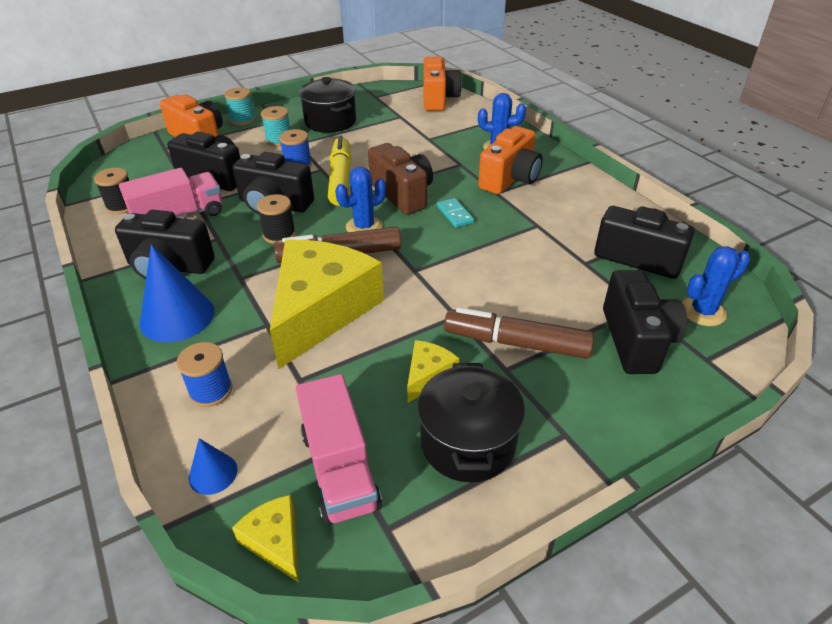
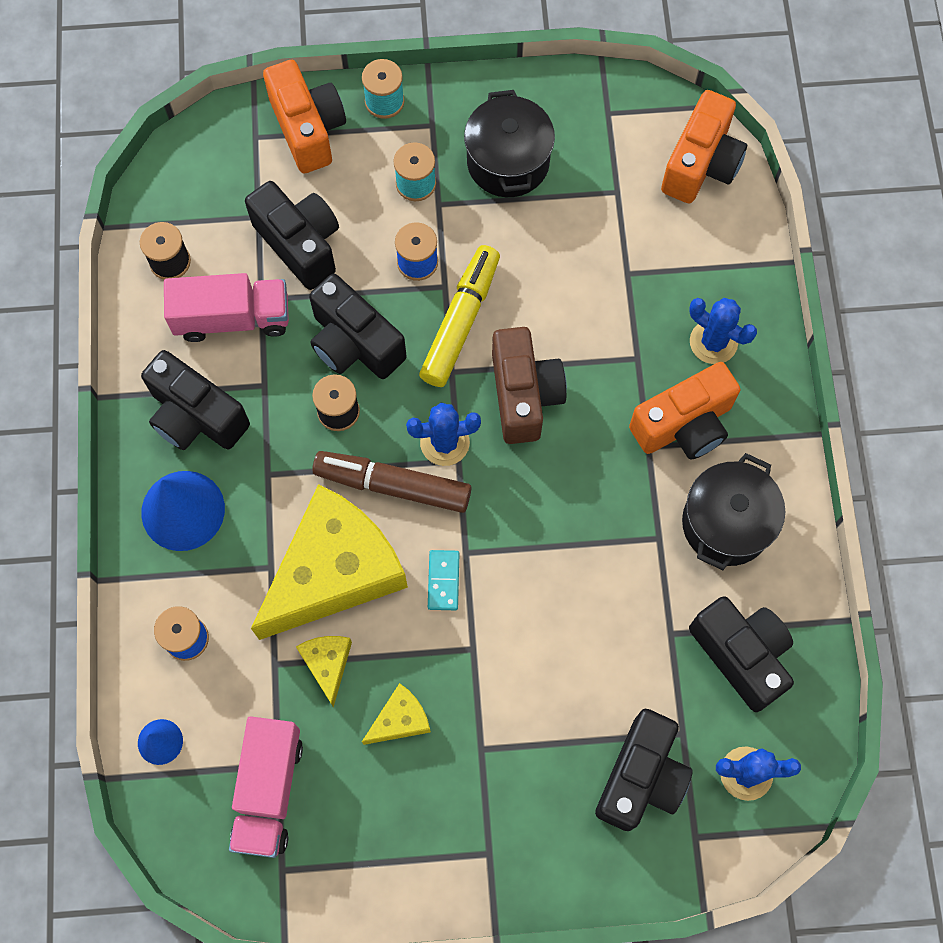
camera: 25 degrees right, 30 degrees up
yellow cheese [232,495,299,583] -> yellow cheese moved to [296,636,352,707]
black pot [417,363,525,482] -> black pot moved to [682,453,785,570]
turquoise domino [437,198,474,228] -> turquoise domino moved to [428,550,460,610]
brown marker [444,307,594,359] -> none

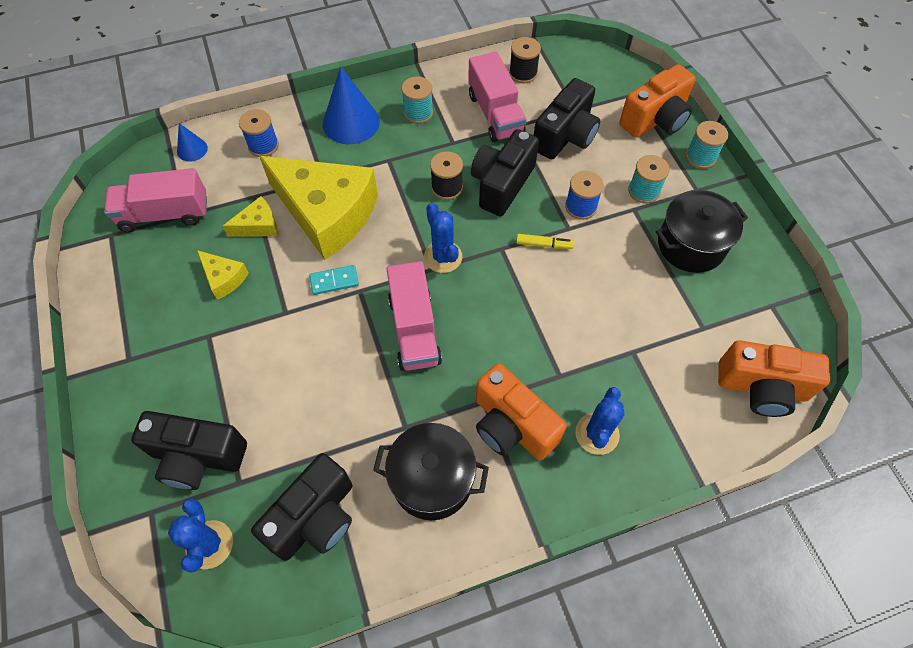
camera: 75 degrees right, 10 degrees down
black camera [141,350,250,450] -> turquoise spool [401,76,433,124]
brown marker [312,451,472,513] -> none
yellow marker [419,245,500,387] -> yellow marker [516,234,574,249], size x0.47
brown camera [492,327,567,444] -> none
none -> pink truck [387,261,442,371]

